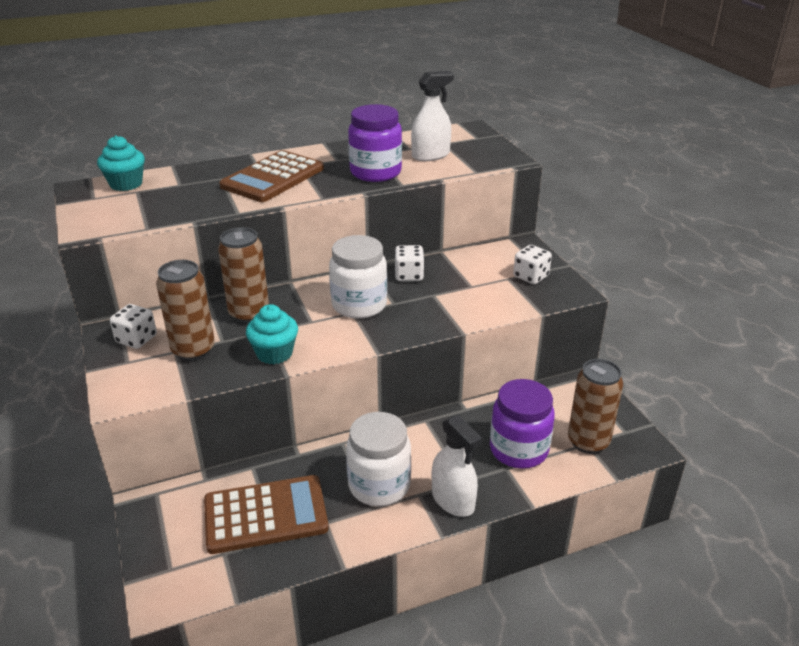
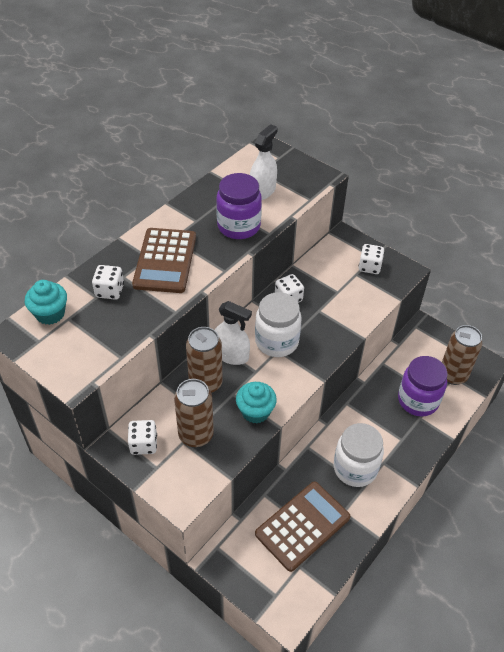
camera: 30 degrees left, 15 degrees up
white spray bottle [432,415,482,517] -> white spray bottle moved to [215,301,252,365]
none -> white dice [92,265,124,300]

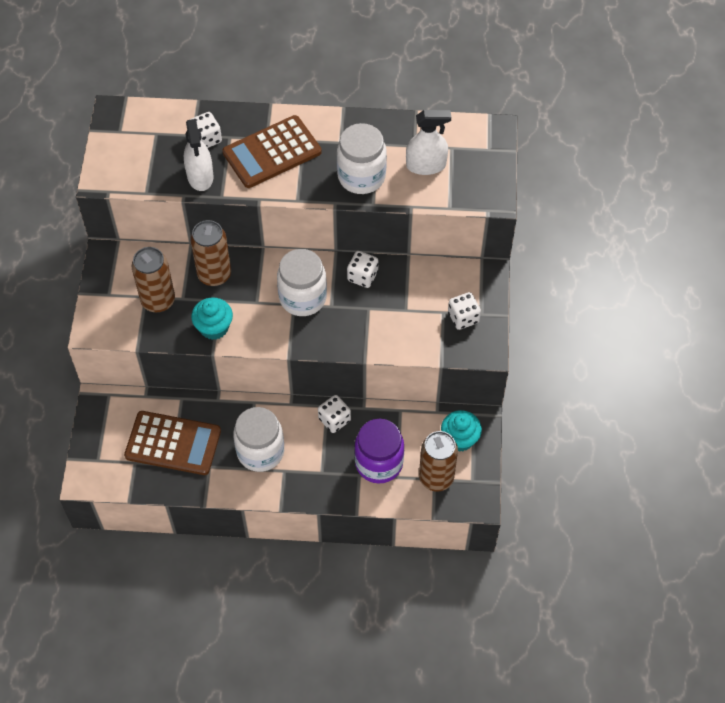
camera: 55 degrees right, 10 degrees up
turquoise cupcake [25,280,67,325] -> turquoise cupcake moved to [441,410,482,452]
white dice [128,420,157,455] -> white dice moved to [318,395,351,433]
white spray bottle [215,301,252,365] -> white spray bottle moved to [184,119,214,191]
purple jar [216,173,262,239] -> white jar [337,123,387,194]

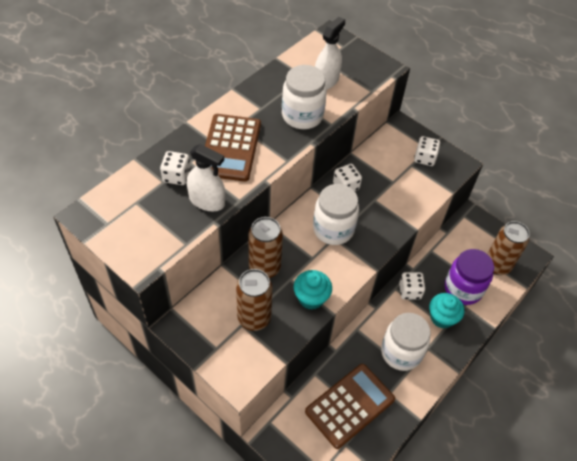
camera: 55 degrees left, 5 degrees down
turquoise cupcake [441,410,482,452] -> turquoise cupcake moved to [429,293,464,329]

